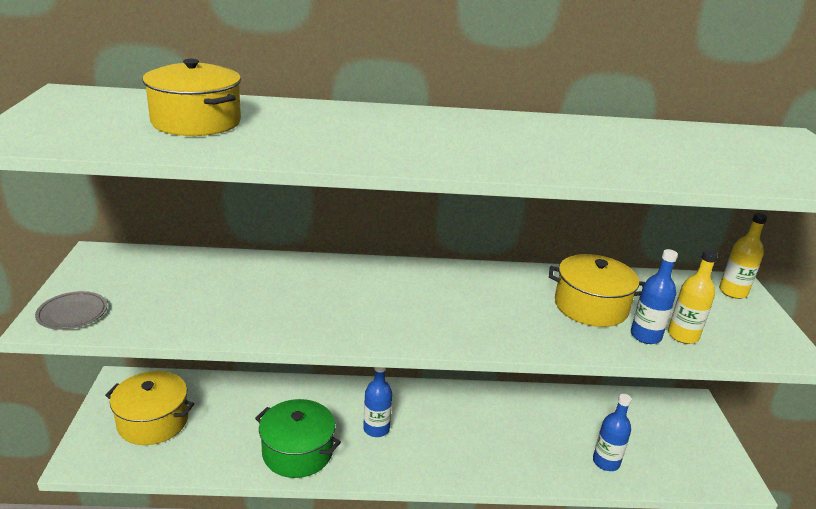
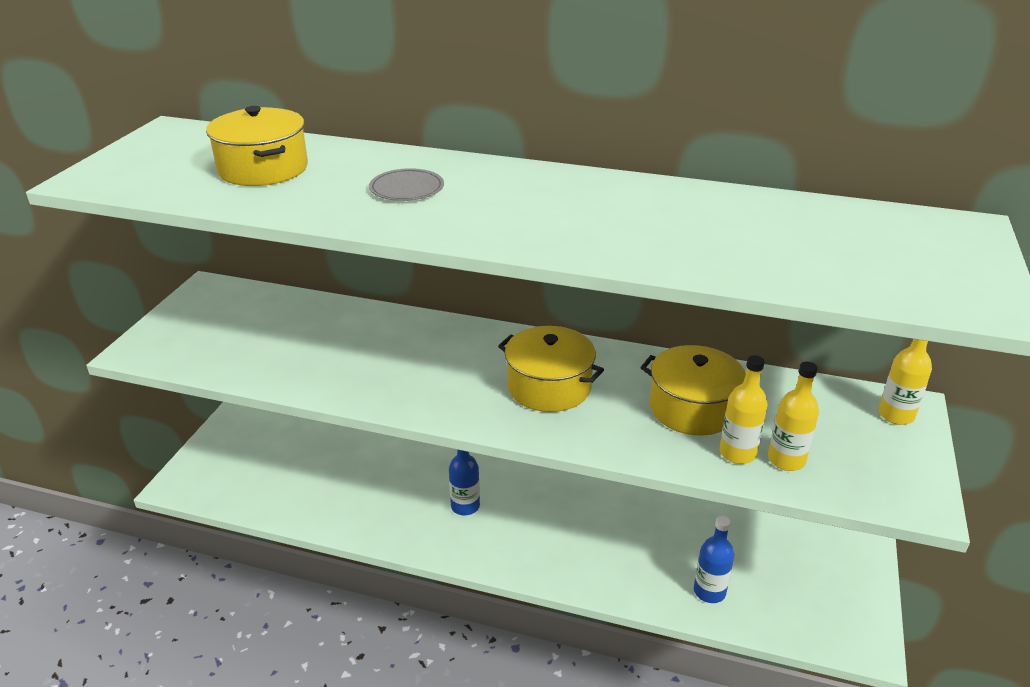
camera: 20 degrees right, 5 degrees up
grey plate [35,291,107,330] -> grey plate moved to [369,168,444,201]
yellow pot [105,371,194,445] -> yellow pot moved to [498,326,604,412]
green pot [255,399,341,478] -> none
blue bottle [631,249,678,344] -> yellow bottle [719,355,768,464]

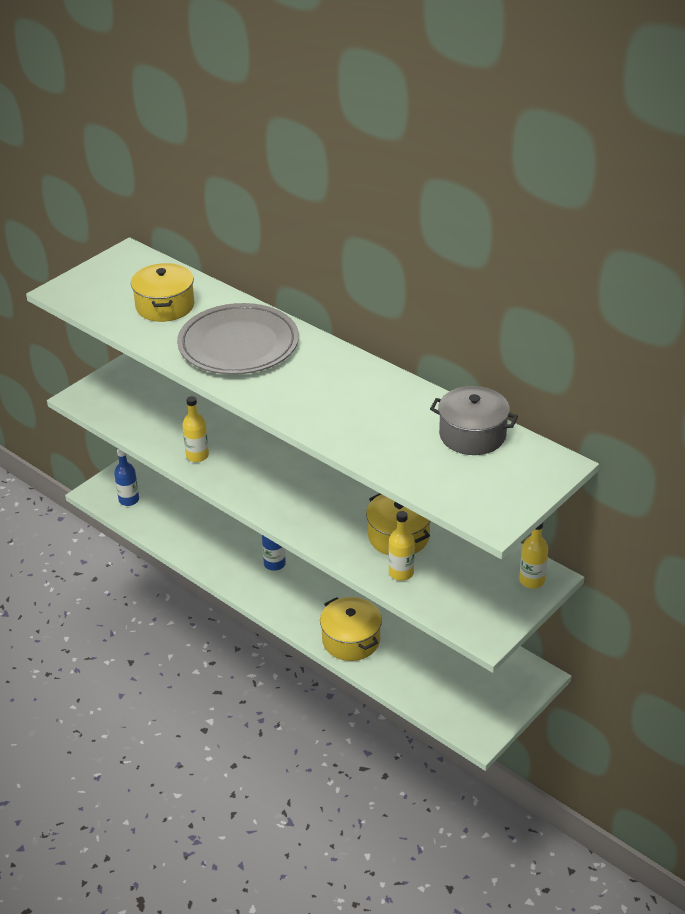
camera: 25 degrees right, 5 degrees up
grey plate [369,168,444,201] -> grey plate [177,303,299,375], size x2.46
yellow pot [498,326,604,412] -> yellow pot moved to [320,597,382,661]
blue bottle [694,516,734,603] -> blue bottle moved to [114,449,139,506]
yellow bottle [768,362,819,471] -> yellow bottle moved to [182,396,209,462]
none -> grey pot [430,386,518,455]

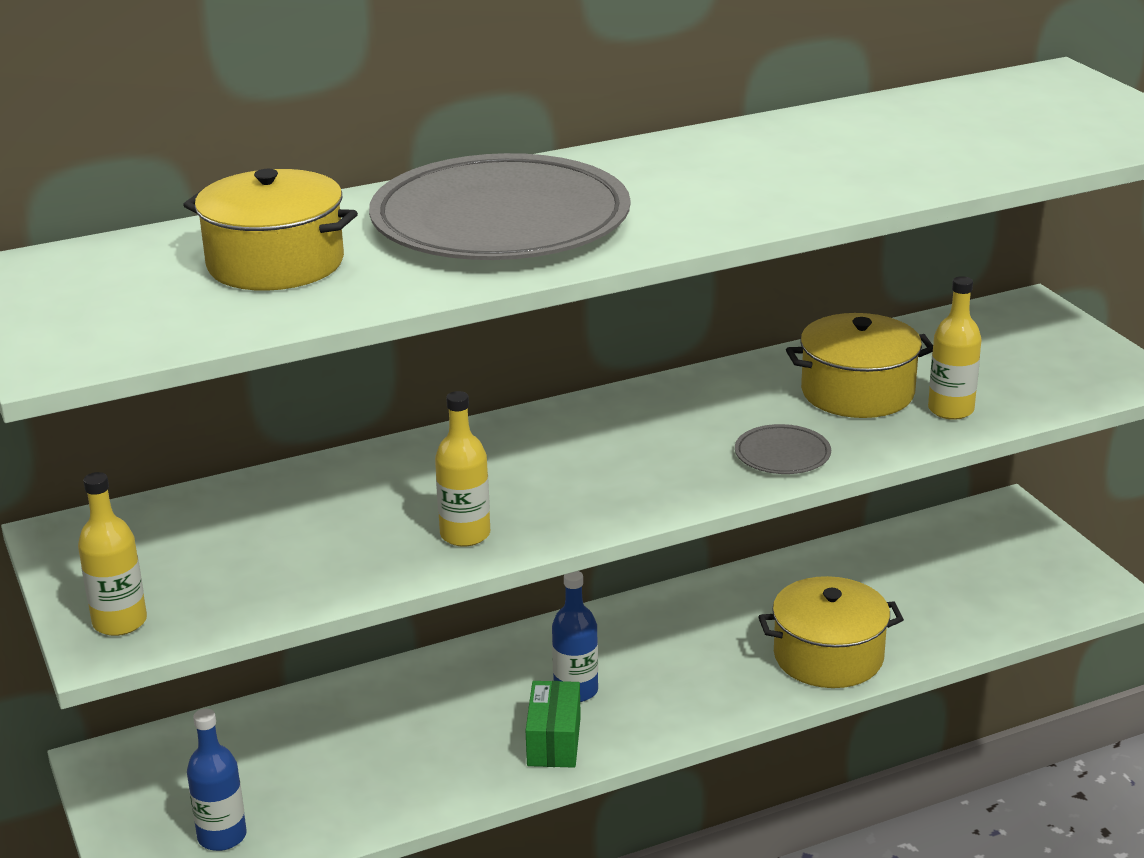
camera: 65 degrees left, 10 degrees down
grey pot [430,386,518,455] -> none
yellow bottle [519,522,548,588] -> yellow bottle moved to [78,472,147,636]
none -> green box [526,681,581,768]
none -> grey plate [735,424,831,474]

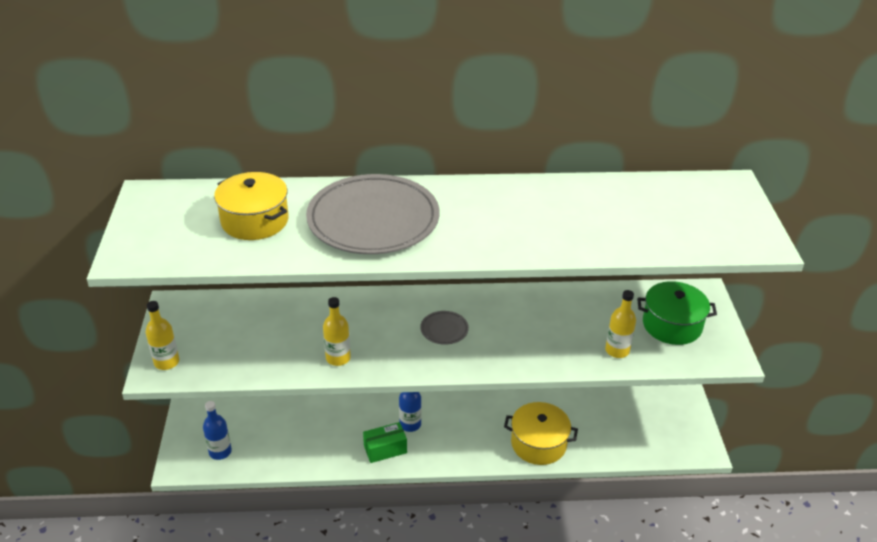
camera: 20 degrees right, 10 degrees up
green box [526,681,581,768] -> green box turned 45 degrees clockwise [363,422,407,463]
grey plate [735,424,831,474] -> grey plate moved to [420,311,469,345]
yellow pot [786,313,933,418] -> none
none -> green pot [637,281,717,345]

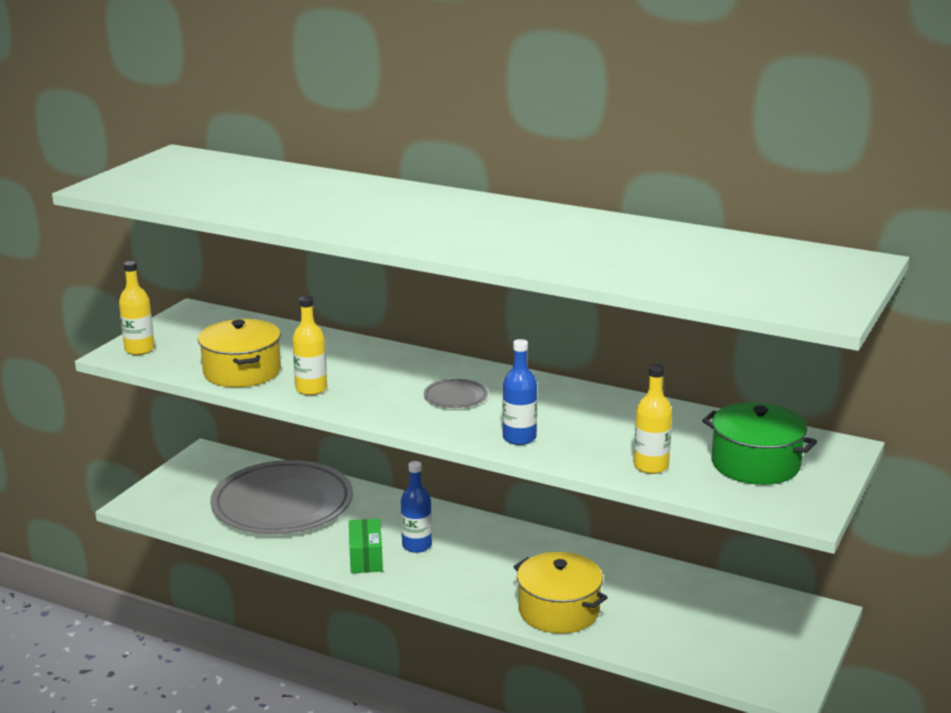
camera: 30 degrees right, 15 degrees down
blue bottle [203,401,232,460] -> blue bottle moved to [503,339,537,445]
yellow pot [214,172,289,240] -> yellow pot moved to [198,319,281,388]
grey plate [306,174,439,254] -> grey plate moved to [210,460,353,534]
green box [363,422,407,463] -> green box turned 75 degrees clockwise [349,519,383,573]

